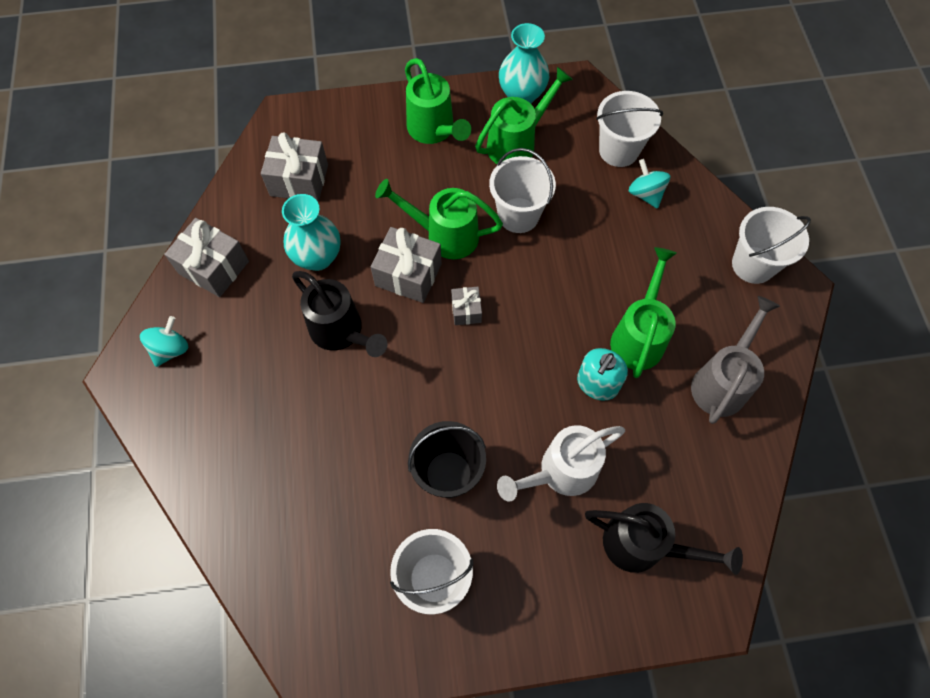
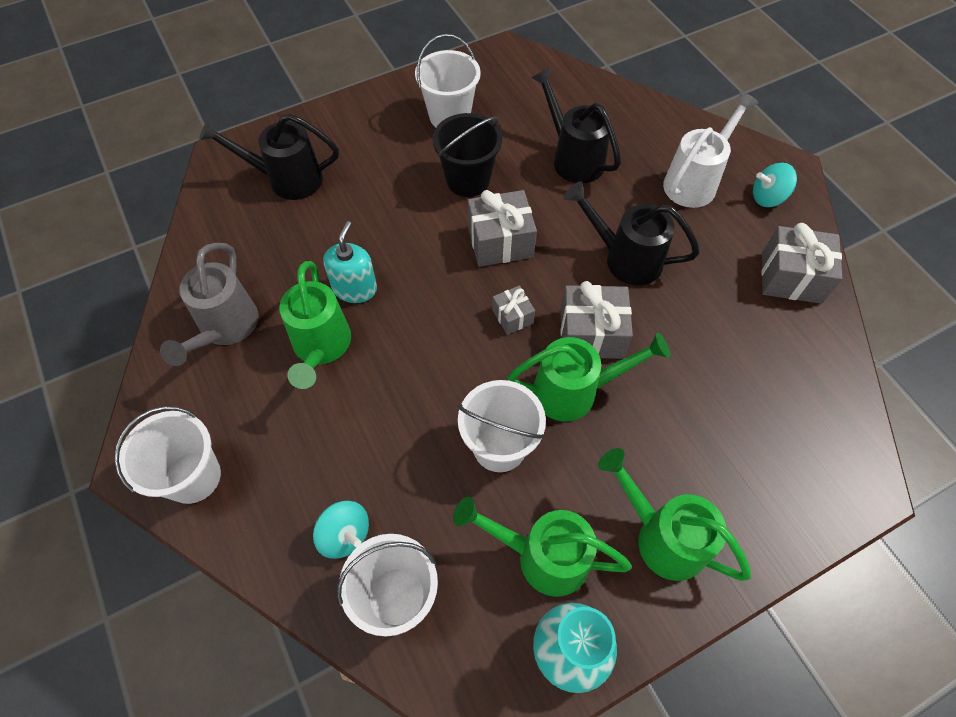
camera: 160 degrees right, 5 degrees down
turquoise spinning top [140,316,189,367] -> turquoise spinning top turned 75 degrees clockwise [753,163,797,207]
grey gift [261,132,328,202] -> grey gift moved to [468,190,537,267]
turquoise vase [282,194,340,271] -> none
green watering can [475,67,573,164] -> green watering can turned 75 degrees clockwise [453,497,632,597]
white watering can [497,425,625,502] -> white watering can moved to [663,91,759,208]
none -> black watering can [532,67,621,183]

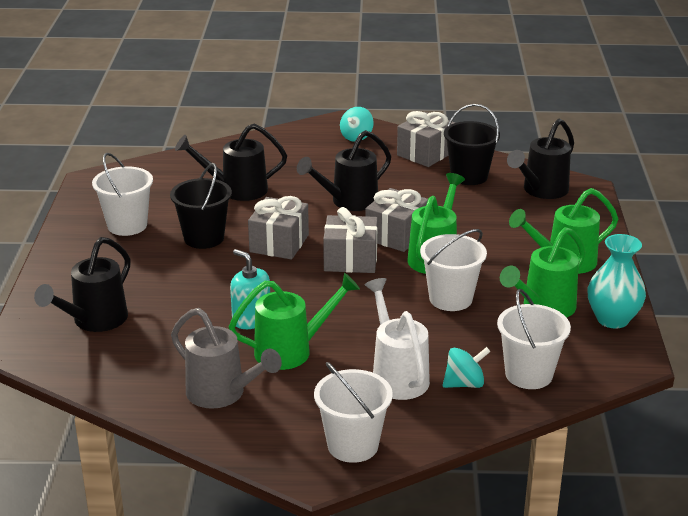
camera: 60 degrees left, 30 degrees down
green watering can [279,261,351,389] -> green watering can turned 45 degrees counterclockwise [229,273,360,370]
grey gift [492,285,535,335] -> grey gift [323,207,378,273], size x1.82
white watering can [663,91,759,208] -> white watering can moved to [365,278,430,400]
none -> black bucket [444,104,500,185]
none -> black watering can [507,119,574,199]

